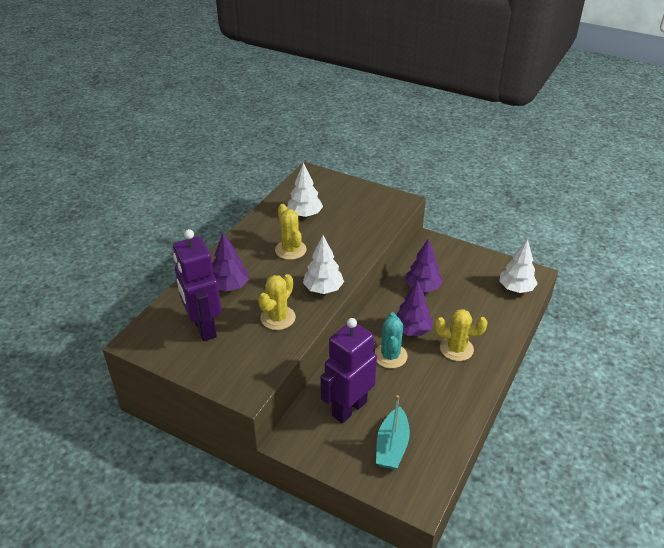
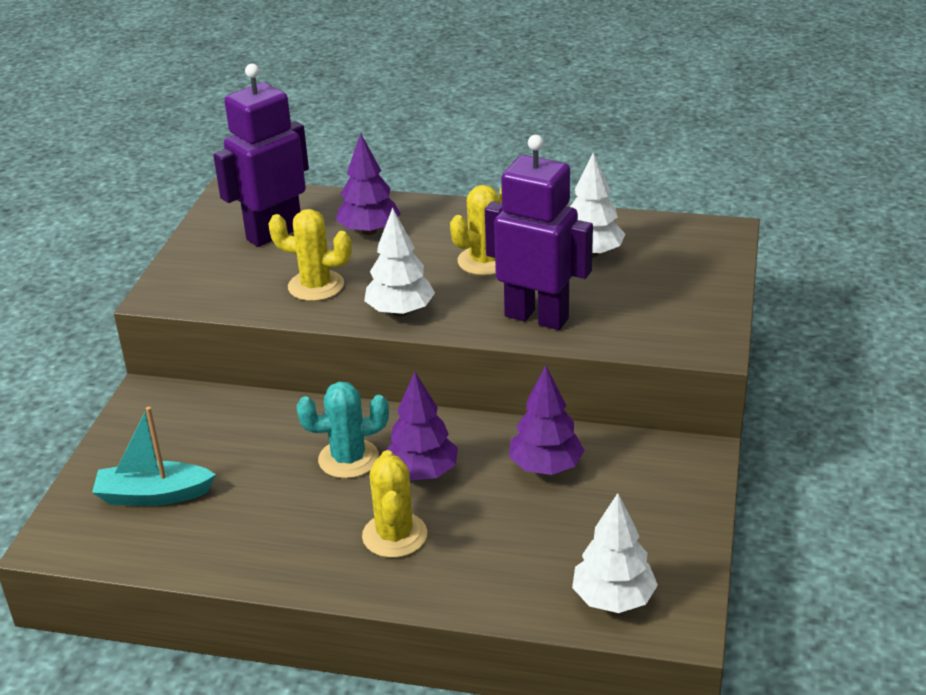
camera: 75 degrees right, 5 degrees down
purple robot [320,318,377,423] -> purple robot moved to [485,135,593,330]

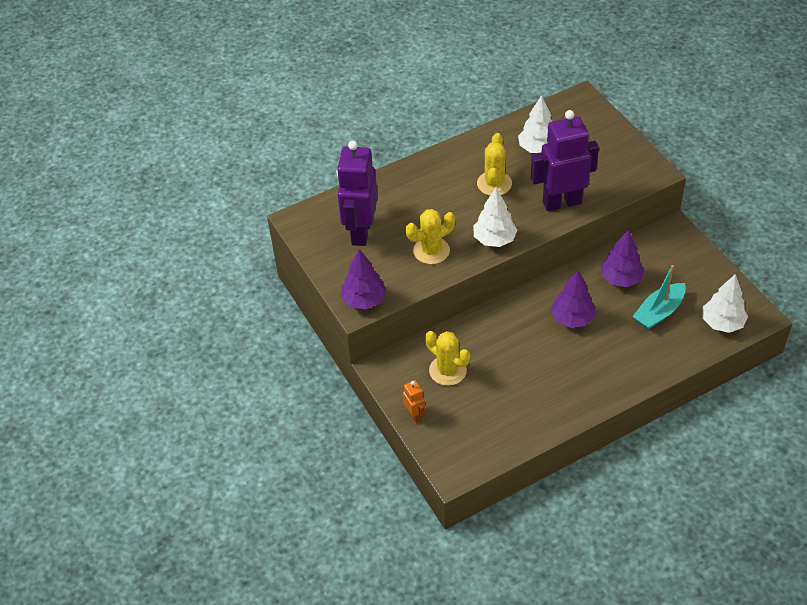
camera: 40 degrees left, 15 degrees up
turquoise boat [92,407,216,506] -> turquoise boat moved to [632,265,686,330]
turquoise cactus [296,382,389,479] -> none
purple tree [336,133,401,235] -> purple tree moved to [341,249,387,309]
yellow cactus [362,450,427,558] -> yellow cactus moved to [425,331,470,386]
none -> orange robot [403,380,425,423]

